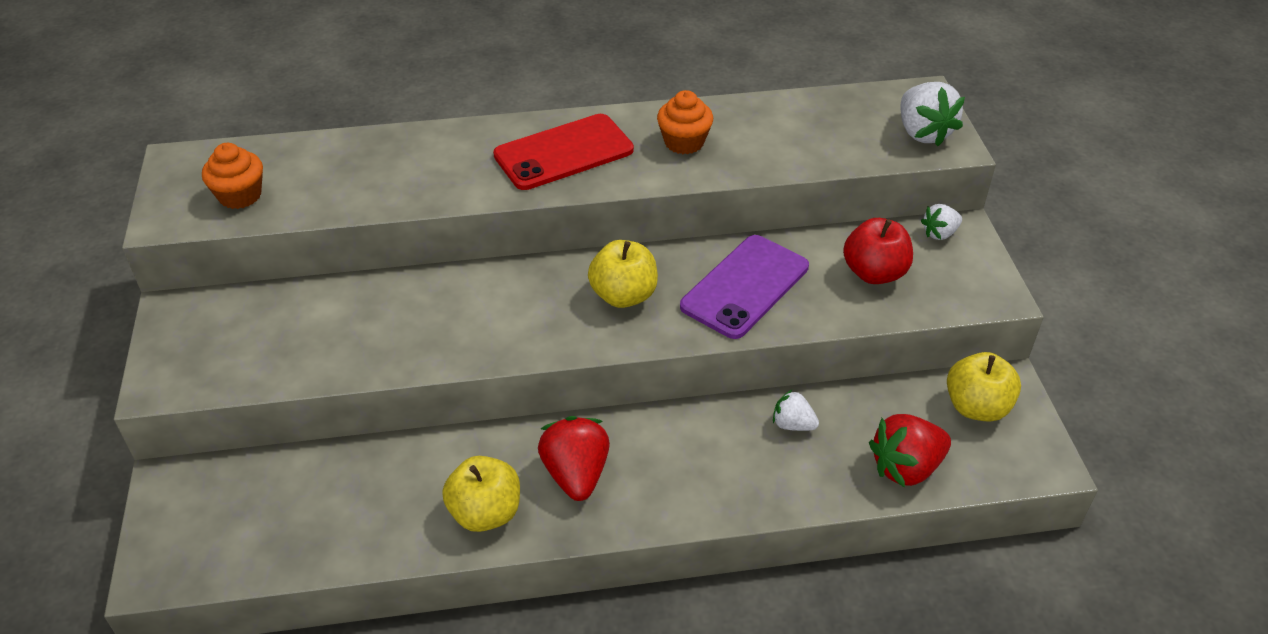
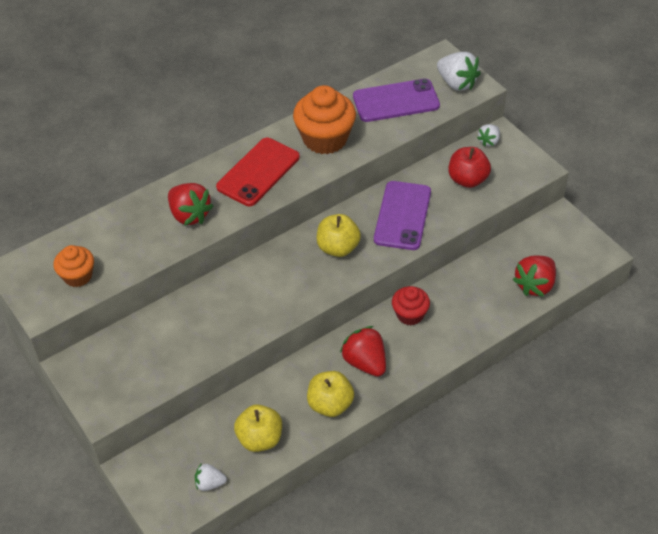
camera: 25 degrees left, 5 degrees up
orange cupcake [657,90,713,154] -> orange cupcake [293,85,356,154], size x1.70
white strawberry [773,389,819,431] -> white strawberry moved to [195,463,227,491]
yellow apple [947,352,1021,421] -> yellow apple moved to [234,404,282,452]
none -> red strawberry [168,183,213,226]
none -> purple phone [353,79,440,122]
none -> red cupcake [392,286,430,325]

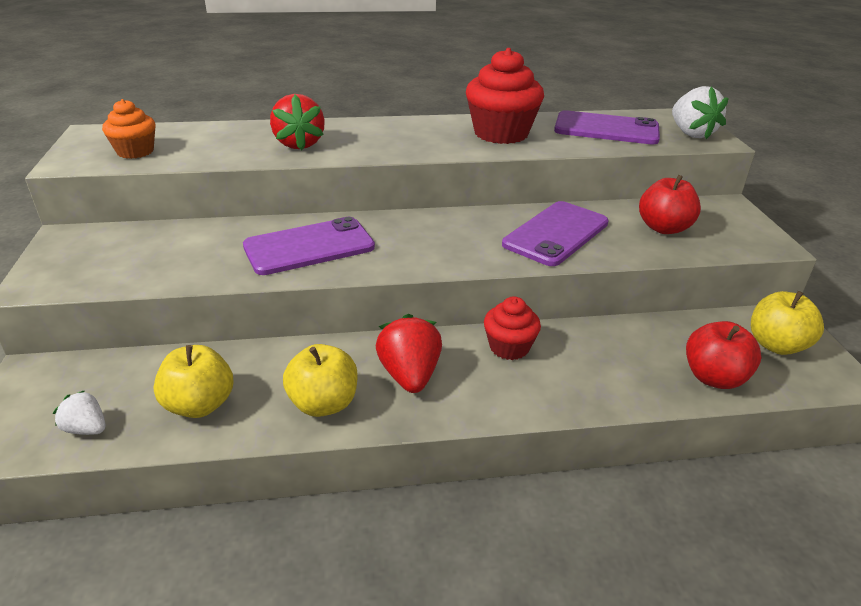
camera: 25 degrees right, 15 degrees down
red phone [216,138,300,206] -> none
orange cupcake [293,85,356,154] -> red cupcake [466,48,544,144]
yellow apple [317,214,361,257] -> yellow apple moved to [751,291,824,355]
white strawberry [477,124,500,147] -> none
red strawberry [512,256,556,297] -> red apple [686,321,762,389]
none -> purple phone [243,217,375,275]

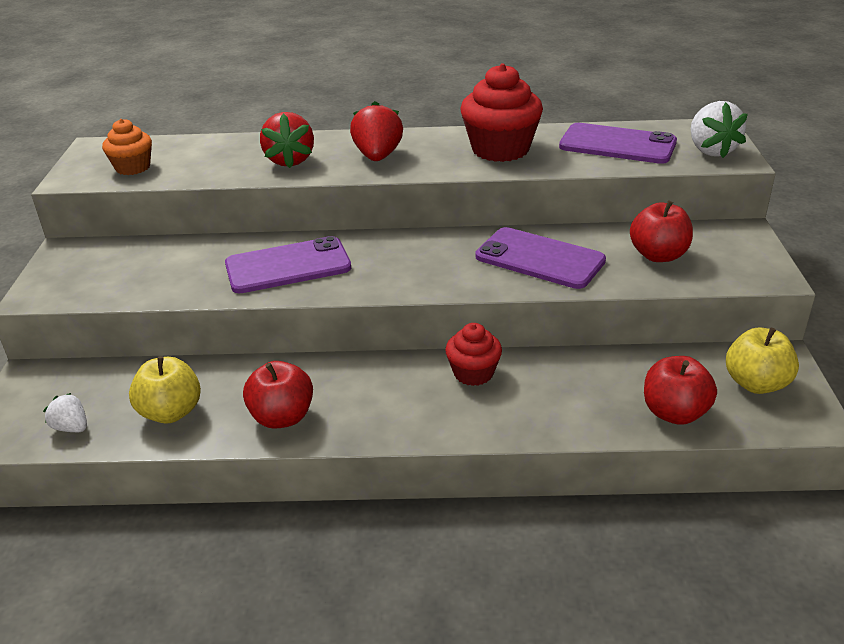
camera: 10 degrees right, 0 degrees up
yellow apple [283,344,358,417] -> red apple [243,361,313,428]
red strawberry [376,314,442,393] -> red strawberry moved to [350,101,403,161]
purple phone [502,201,609,266] -> purple phone turned 75 degrees clockwise [475,227,606,289]

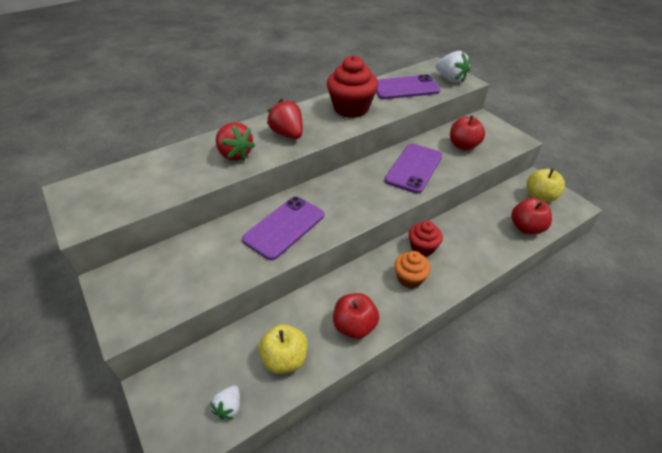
camera: 35 degrees left, 10 degrees up
white strawberry [43,393,87,432] -> white strawberry turned 75 degrees counterclockwise [210,385,240,420]
orange cupcake [102,119,152,175] -> orange cupcake moved to [394,251,431,288]
purple phone [475,227,606,289] -> purple phone turned 60 degrees counterclockwise [385,144,443,193]

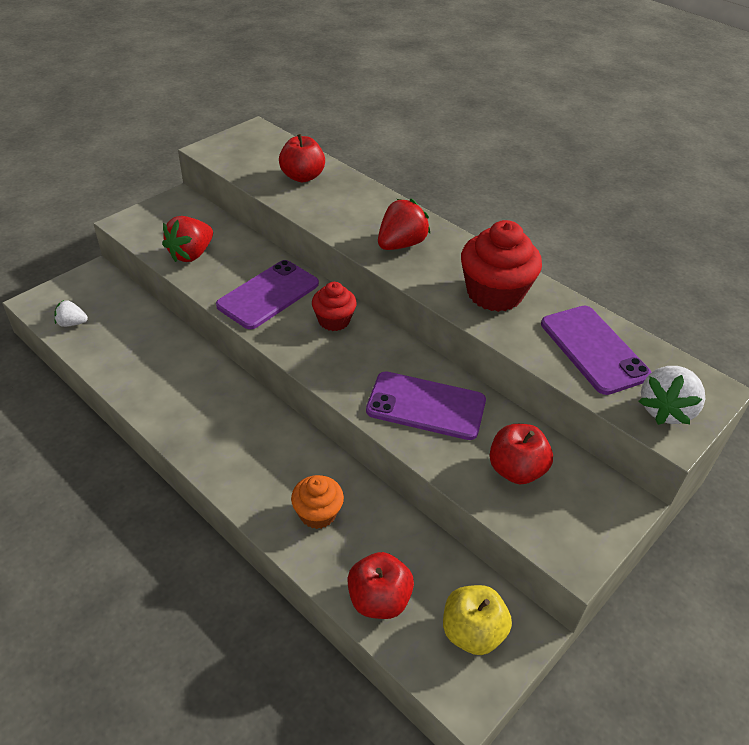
camera: 75 degrees right, 0 degrees up
red strawberry [215,122,255,161] -> red strawberry moved to [162,216,213,262]
purple phone [242,196,324,260] -> purple phone turned 75 degrees counterclockwise [216,260,319,329]
yellow apple [259,324,308,374] -> none
red apple [333,293,379,339] -> red apple moved to [279,134,325,182]
orange cupcake [394,251,431,288] -> orange cupcake moved to [291,475,344,529]
red cupcake [409,221,443,256] -> red cupcake moved to [312,282,357,331]

